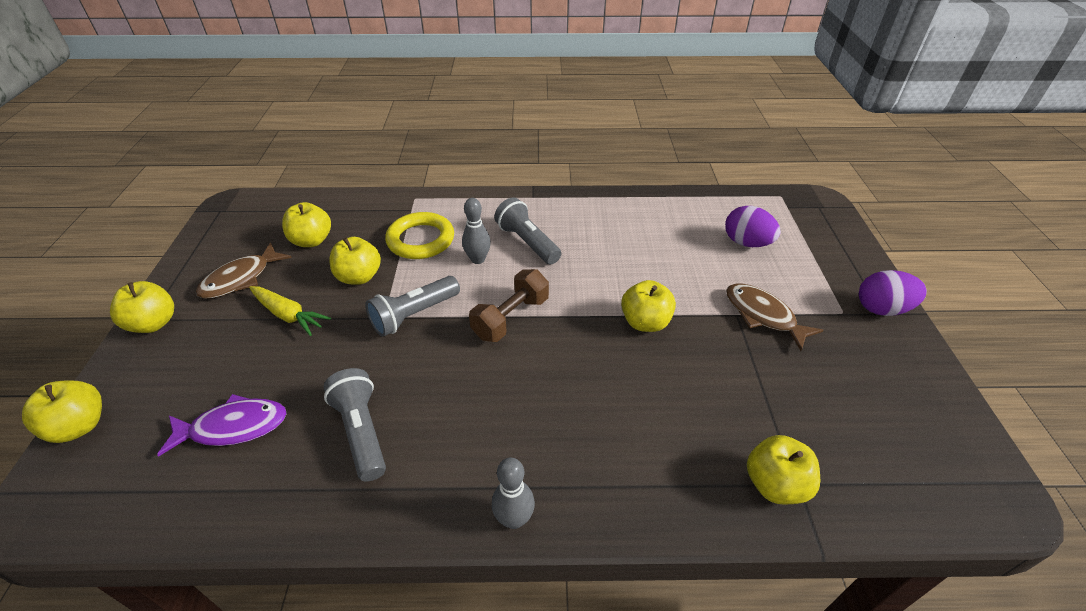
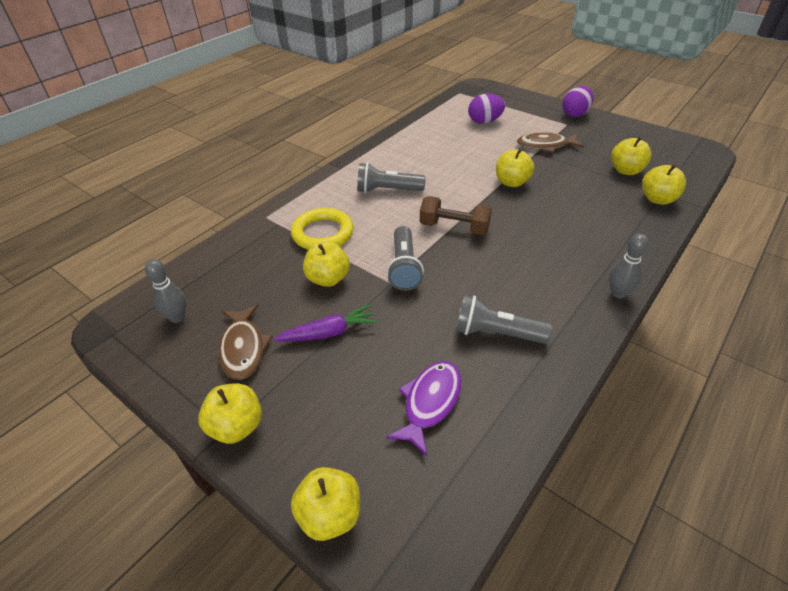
camera: 50 degrees left, 0 degrees up
yellow carrot [249,286,331,336] -> purple carrot [274,304,378,342]
yellow apple [282,202,331,247] -> yellow apple moved to [611,137,652,175]
grey bowling pin [462,198,491,264] -> grey bowling pin moved to [145,259,186,323]
brown dumbbell [469,269,549,342] -> brown dumbbell turned 60 degrees counterclockwise [420,196,492,235]

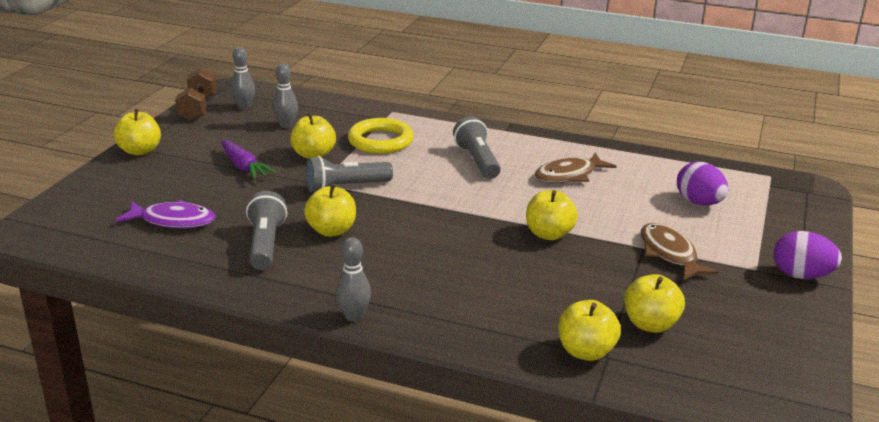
camera: 70 degrees right, 15 degrees down
brown fish [218,304,273,379] -> brown fish moved to [535,153,617,183]
yellow apple [291,467,360,541] -> yellow apple moved to [304,184,356,237]
brown dumbbell [420,196,492,235] -> brown dumbbell moved to [175,68,217,121]
none -> grey bowling pin [273,64,298,128]

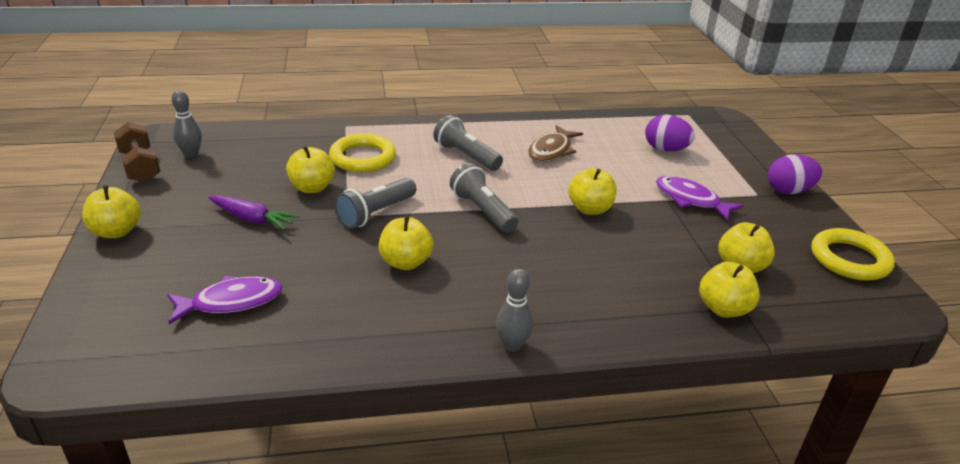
camera: 30 degrees left, 5 degrees up
grey flashlight [246,191,287,270] -> grey flashlight moved to [450,163,518,233]
grey bowling pin [273,64,298,128] -> none
brown fish [641,223,719,281] -> purple fish [656,176,744,221]
none -> yellow ring [811,228,895,281]

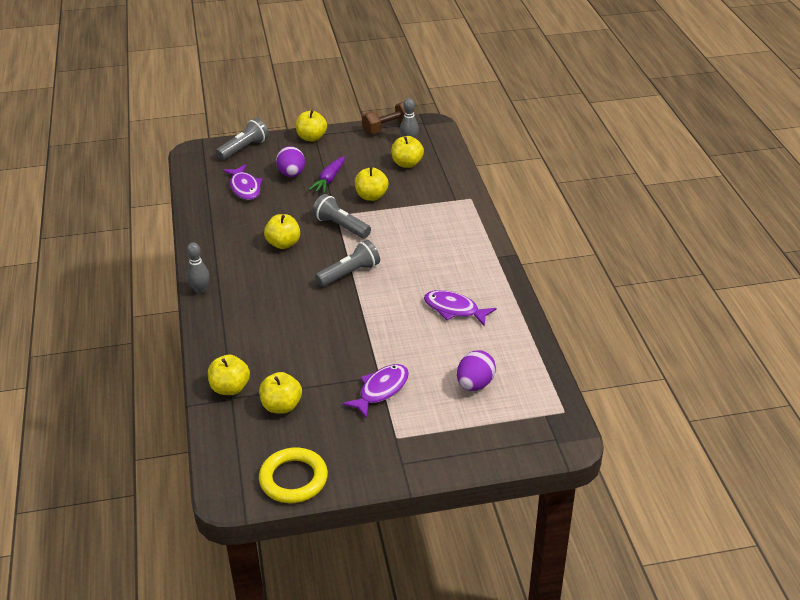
camera: 90 degrees right, 5 degrees up
yellow ring [329,133,396,172] -> none
grey flashlight [433,115,503,171] -> grey flashlight moved to [216,118,269,160]
brown fish [528,125,583,162] -> purple fish [424,290,496,326]
yellow apple [568,168,617,215] -> yellow apple moved to [391,136,424,168]
purple egg [768,154,822,194] -> purple egg moved to [276,146,305,177]

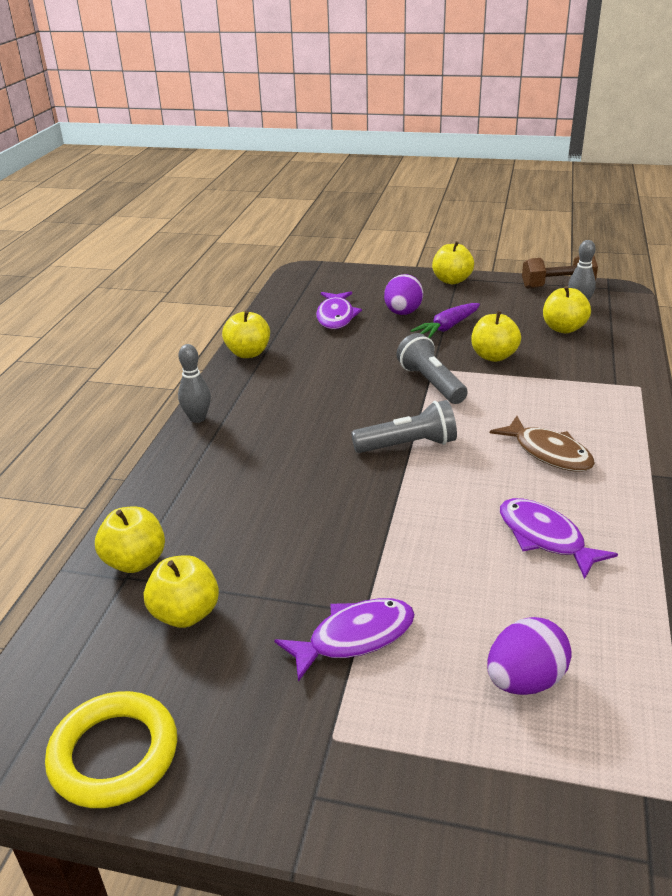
camera: 25 degrees right, 5 degrees down
grey flashlight [216,118,269,160] -> none
yellow apple [264,214,300,249] -> yellow apple moved to [222,310,270,358]
none -> brown fish [490,416,595,471]

